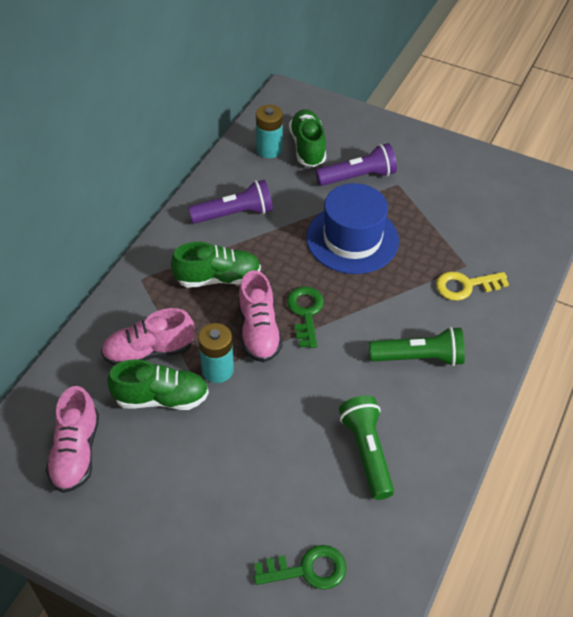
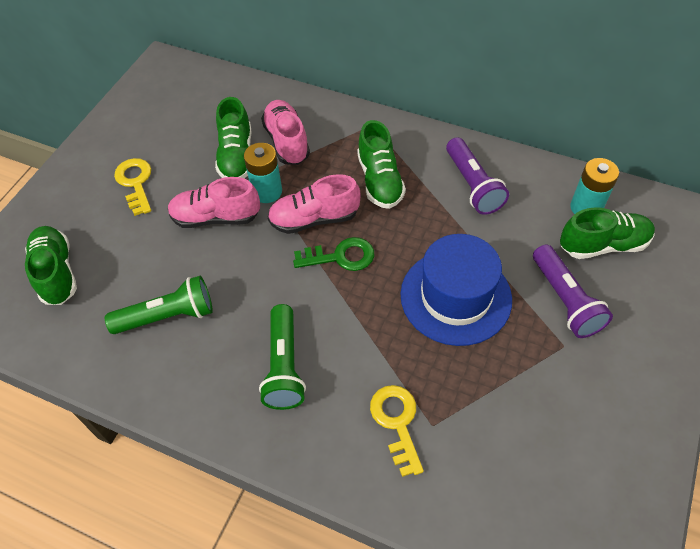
camera: 90 degrees right, 5 degrees up
pink shoe [46,386,99,493] -> pink shoe moved to [168,177,260,228]
green key [254,545,346,590] -> green shoe [25,226,77,305]
none -> yellow key [114,158,151,216]

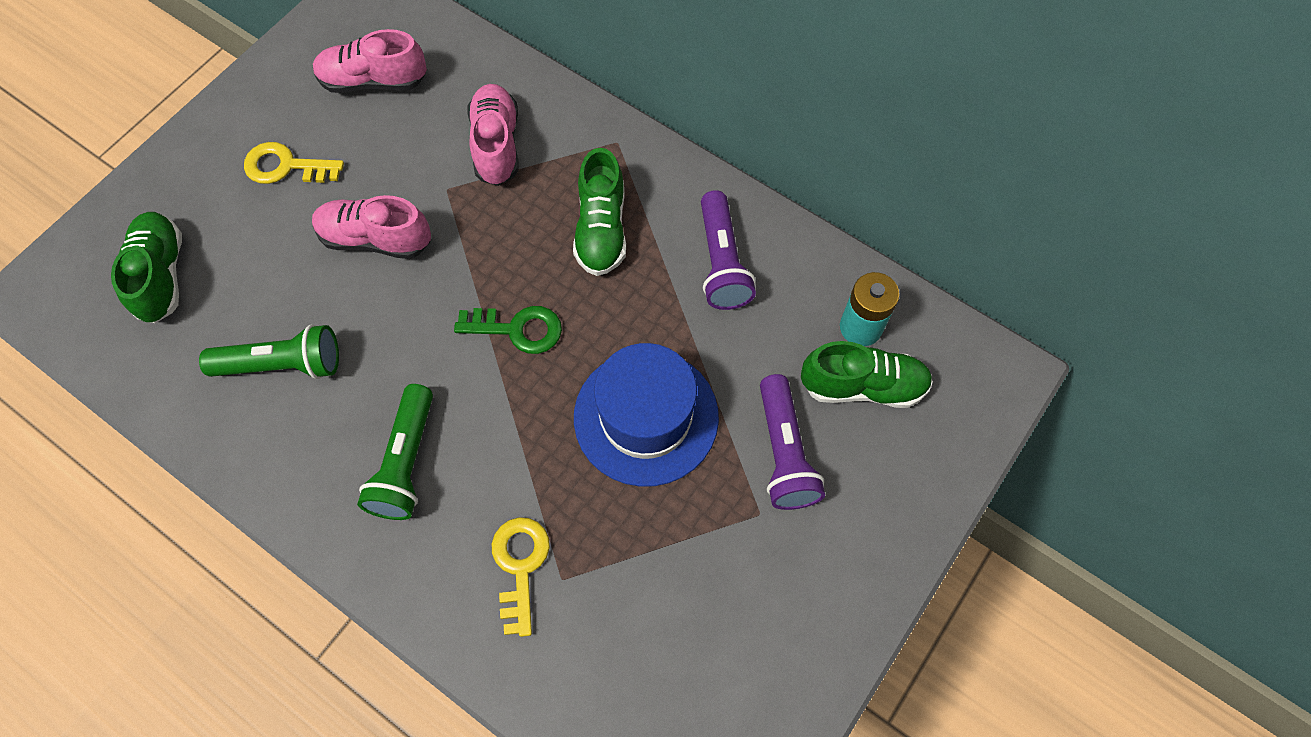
camera: 10 degrees right, 10 degrees up
yellow key [114,158,151,216] -> yellow key turned 75 degrees counterclockwise [244,142,344,184]
green shoe [215,97,252,178] -> none
turquoise battery [244,143,282,203] -> none
pink shoe [268,174,360,234] -> pink shoe moved to [313,29,427,93]

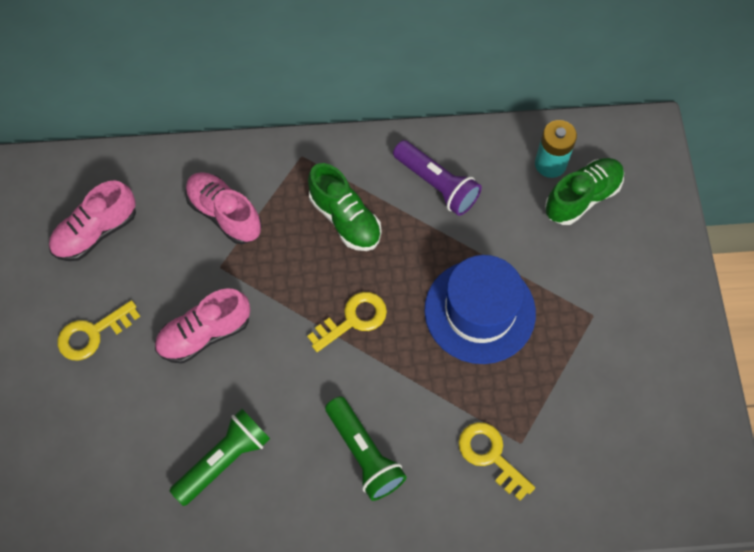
camera: 40 degrees left, 0 degrees up
green shoe [111,212,182,323] -> none
green key [454,306,562,354] -> yellow key [307,292,387,352]
purple flashlight [760,374,825,510] -> none

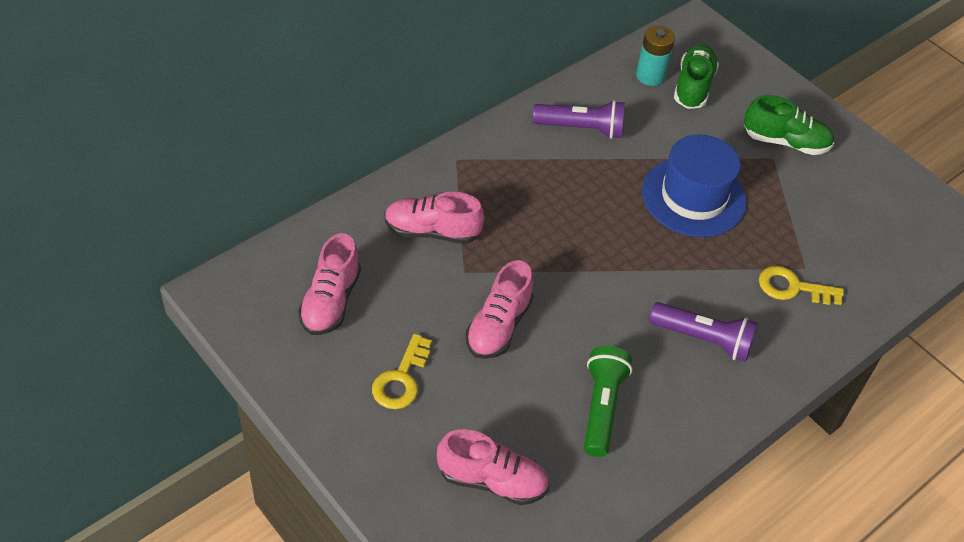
camera: 40 degrees left, 15 degrees down
yellow key [307,292,387,352] -> none
green shoe [308,163,381,251] -> green shoe moved to [744,95,834,155]
green flashlight [325,396,407,501] -> purple flashlight [649,302,758,362]
none -> pink shoe [437,429,549,505]

